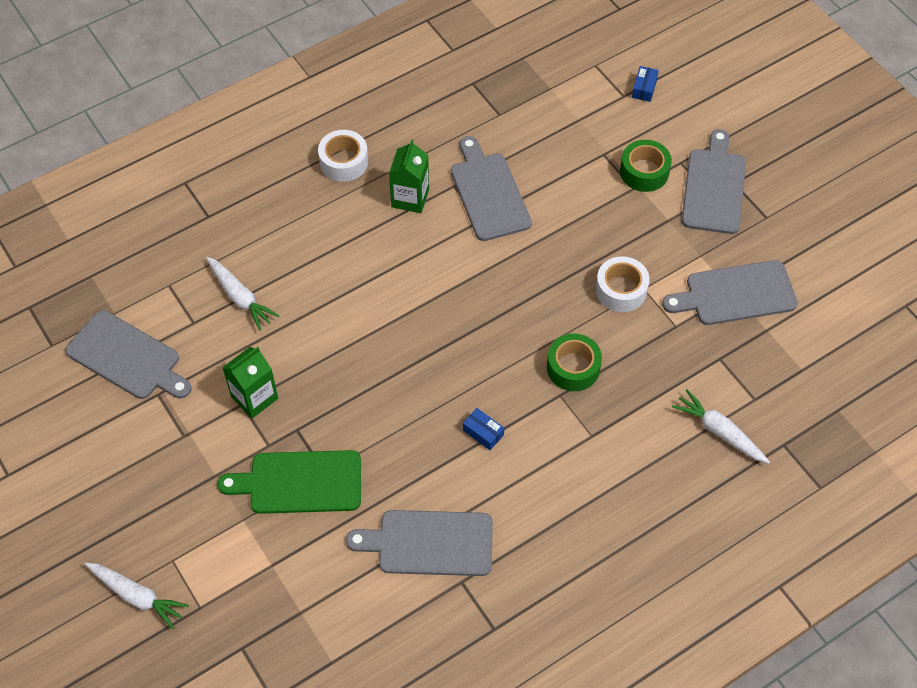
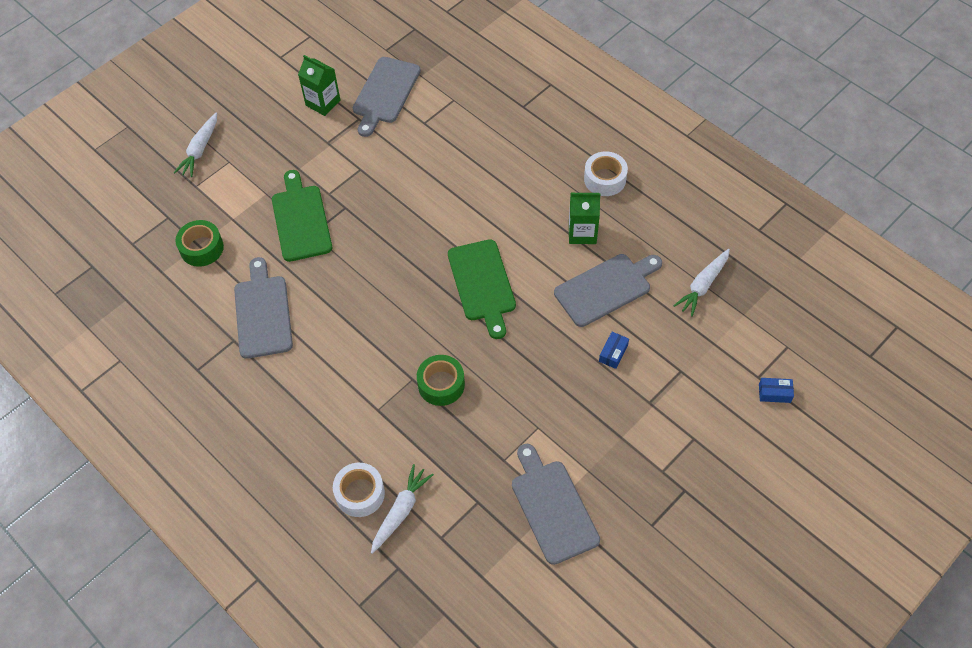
camera: 80 degrees right, 0 degrees up
white carrot [206,257,279,330] -> white carrot moved to [673,249,730,317]
green carton [222,347,278,418] -> green carton moved to [298,55,340,116]
blue box [463,408,504,450] -> blue box moved to [599,332,629,369]
white tape [596,256,650,312] -> white tape moved to [333,463,385,517]
green tape [620,140,672,192] -> green tape moved to [175,220,224,267]
grey cutting board [682,129,746,234] -> none
none -> green cutting board [448,239,516,339]

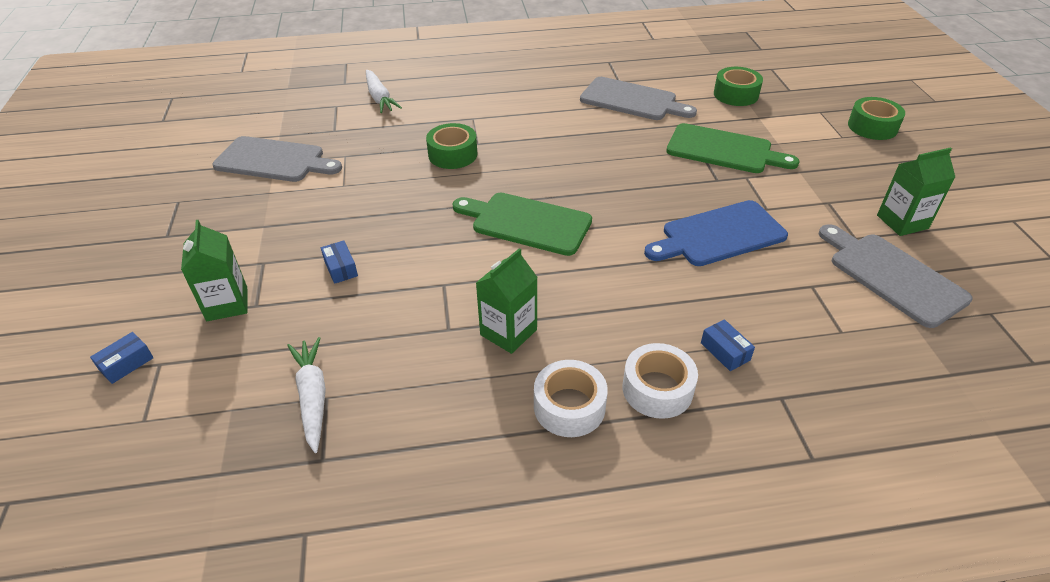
camera: 125 degrees right, 15 degrees down
white carrot [174,113,217,177] -> green tape [848,97,905,140]
white tape [333,463,385,517] -> white tape moved to [623,343,698,419]
grey cutting board [554,254,662,327] -> none
none -> green carton [181,220,247,321]
none -> blue cutting board [644,200,788,266]
none -> blue box [701,319,755,371]

